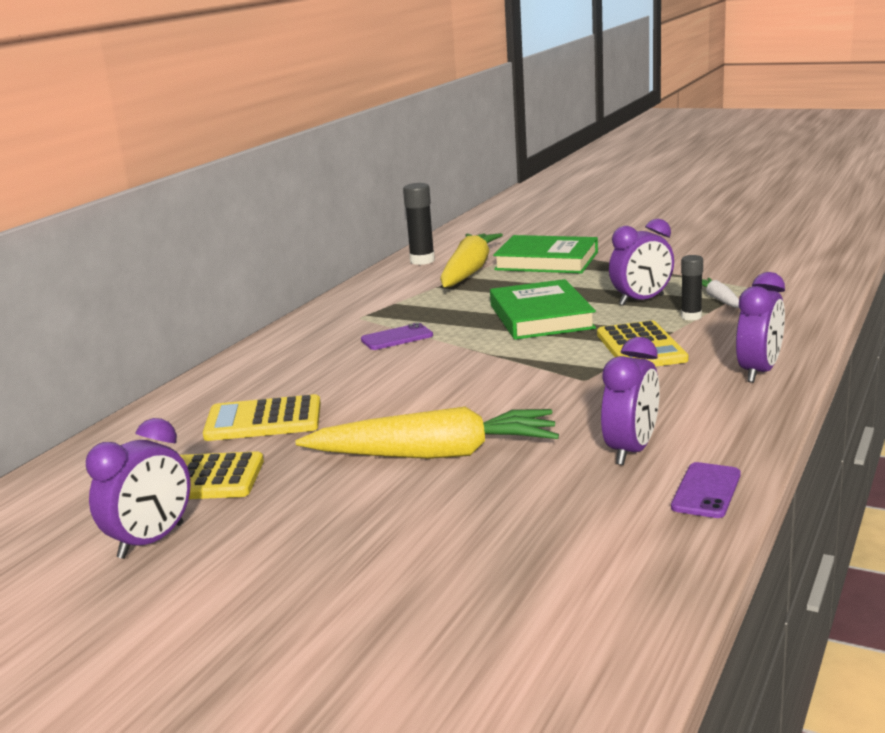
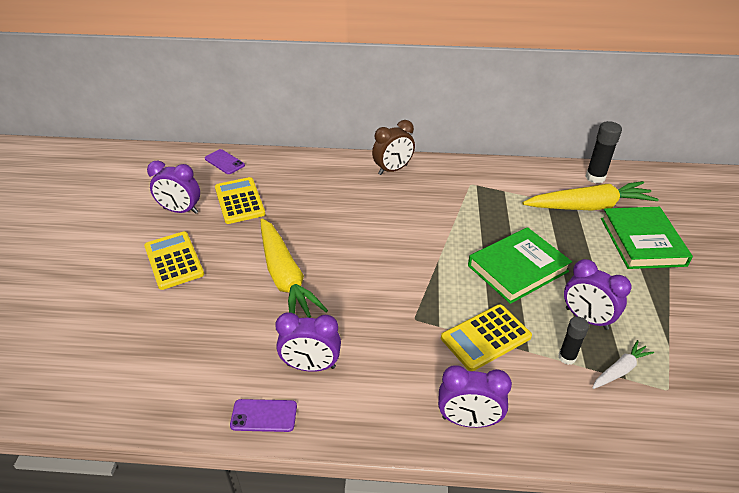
camera: 65 degrees right, 20 degrees up
yellow calculator [203,394,321,441] -> yellow calculator moved to [144,231,204,290]
purple phone [361,323,433,350] -> purple phone moved to [205,149,245,174]
none -> brown clock [372,120,415,175]

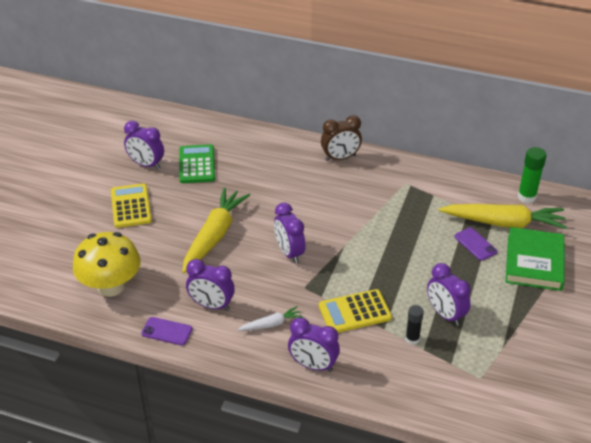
camera: 15 degrees right, 0 degrees up
purple phone [205,149,245,174] -> purple phone moved to [454,228,497,261]
yellow calculator [215,177,265,224] -> green calculator [179,144,215,183]
yellow carrot [261,218,328,318] -> yellow carrot turned 150 degrees counterclockwise [182,188,250,273]
green book [468,227,572,304] -> none
black glue stick [585,121,622,183] -> green glue stick [518,147,547,203]
white carrot [592,340,654,389] -> white carrot moved to [237,306,303,331]
none -> yellow mushroom [73,232,141,297]
none -> purple clock [274,203,306,264]

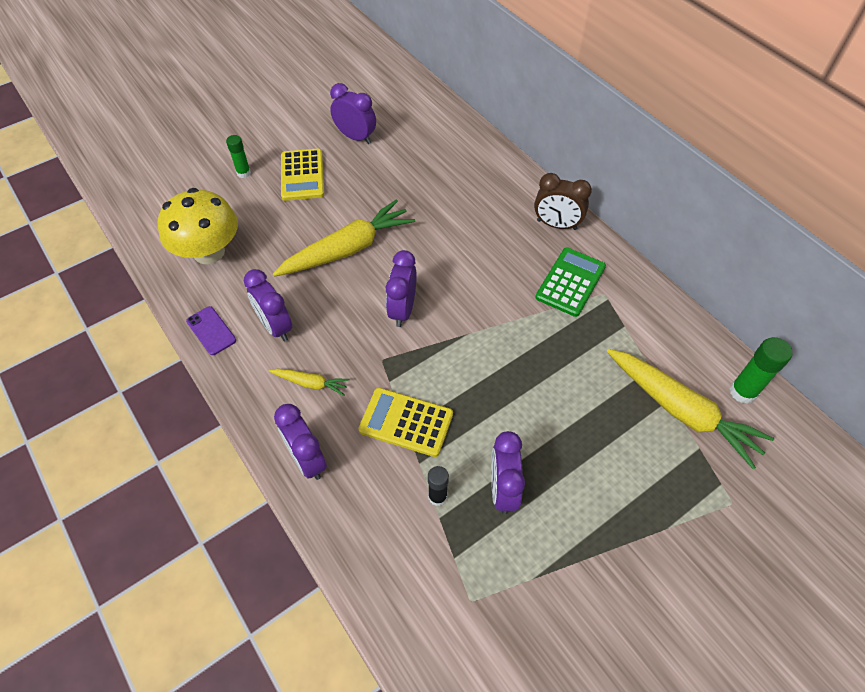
camera: 35 degrees right, 15 degrees up
yellow calculator [111,183,152,228] -> yellow calculator turned 150 degrees clockwise [281,149,324,201]
purple clock [124,121,164,169] -> purple clock turned 150 degrees clockwise [330,83,376,144]
green calculator [179,144,215,183] -> green calculator moved to [535,247,606,317]
white carrot [237,306,303,331] -> yellow carrot [269,368,350,396]
purple phone [454,228,497,261] -> none
green book [505,227,565,291] -> none
none -> green glue stick [226,135,251,178]

